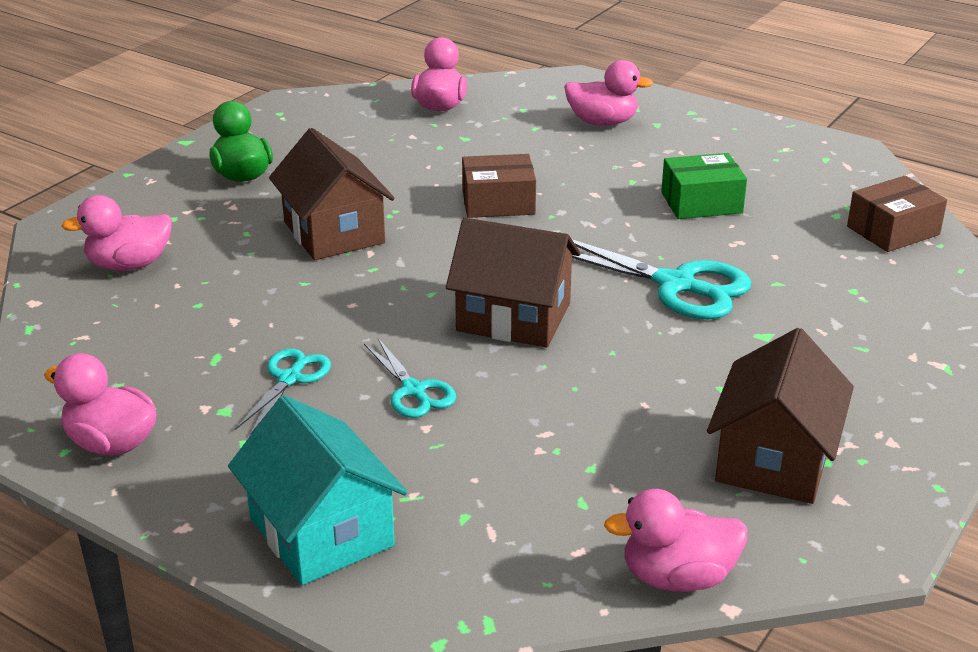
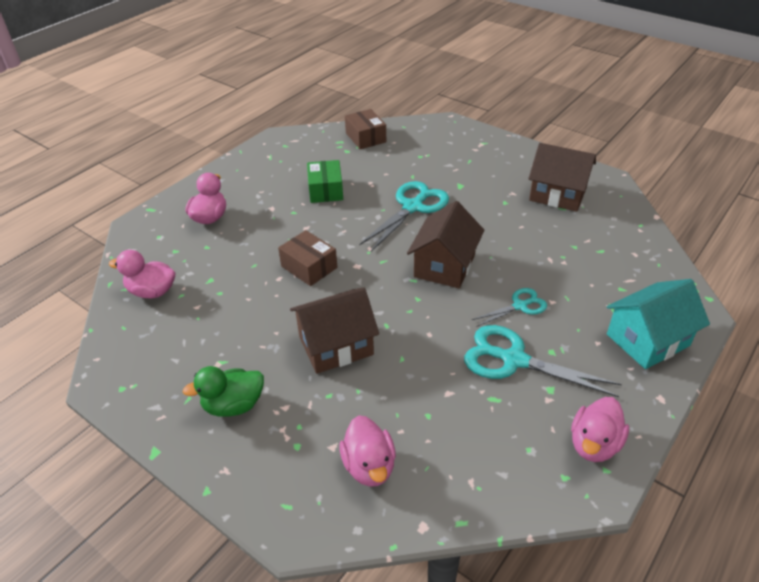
camera: 85 degrees left, 10 degrees up
turquoise scissors [235,349,331,434] -> turquoise scissors [464,325,622,397], size x1.75
brown box [462,154,536,218] -> brown box turned 45 degrees counterclockwise [278,230,337,286]
pink duck [604,489,748,592] -> none

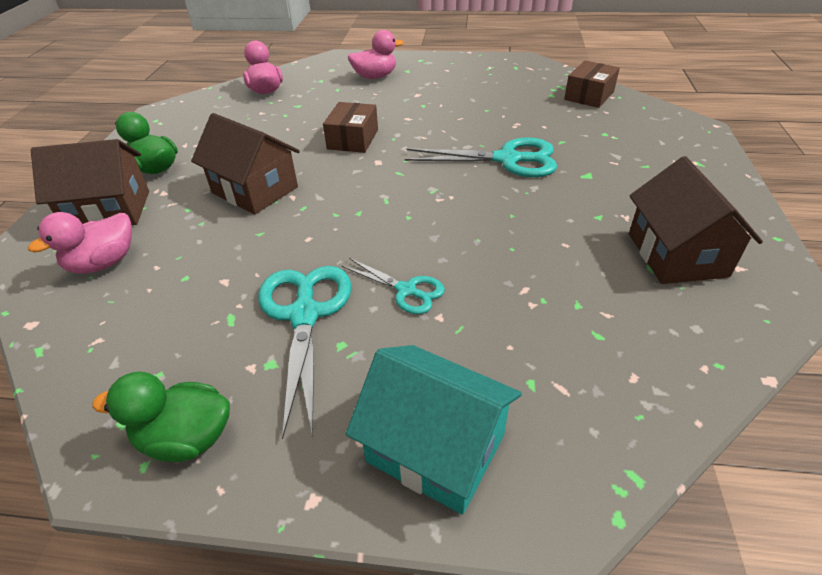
camera: 60 degrees right, 0 degrees up
green box [307,160,343,203] -> none
brown house [407,201,484,288] -> brown house moved to [31,139,149,225]
pink duck [571,397,629,462] -> green duck [92,371,230,462]

